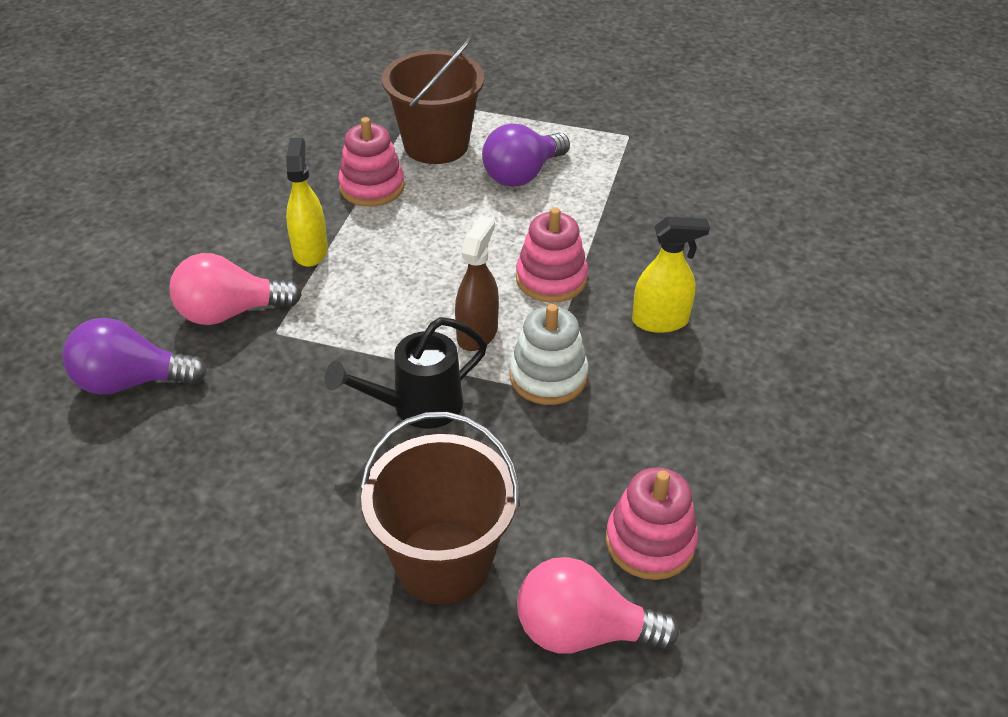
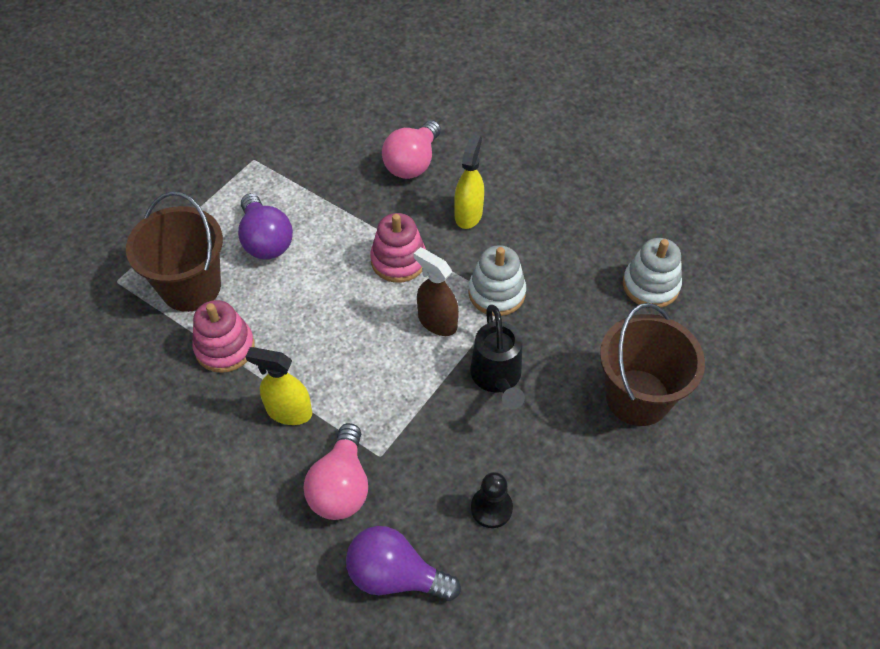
camera: 70 degrees left, 10 degrees up
purple light bulb [62,318,207,395] -> purple light bulb turned 90 degrees clockwise [346,526,461,601]
pink light bulb [517,557,679,654] -> pink light bulb moved to [382,120,441,179]
pink stacking toy [606,467,698,580] -> white stacking toy [623,238,682,308]
none -> black pawn [471,472,513,528]

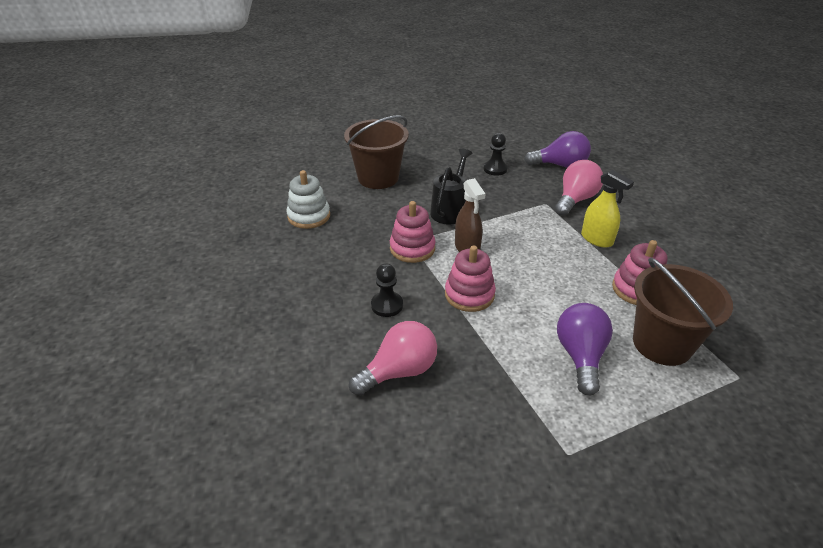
camera: 150 degrees left, 15 degrees down
purple light bulb [346,526,461,601] -> purple light bulb turned 45 degrees counterclockwise [524,131,591,168]
yellow spray bottle [454,134,484,229] -> black pawn [371,263,403,317]
white stacking toy [469,245,526,316] -> pink stacking toy [390,201,436,263]

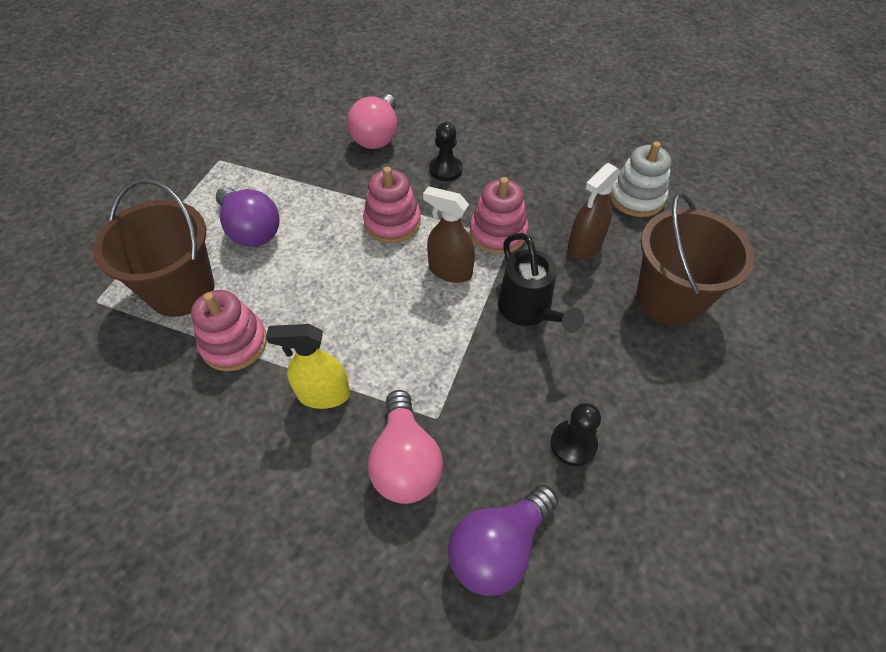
camera: 135 degrees right, 15 degrees up
none -> brown spray bottle [568,163,620,259]

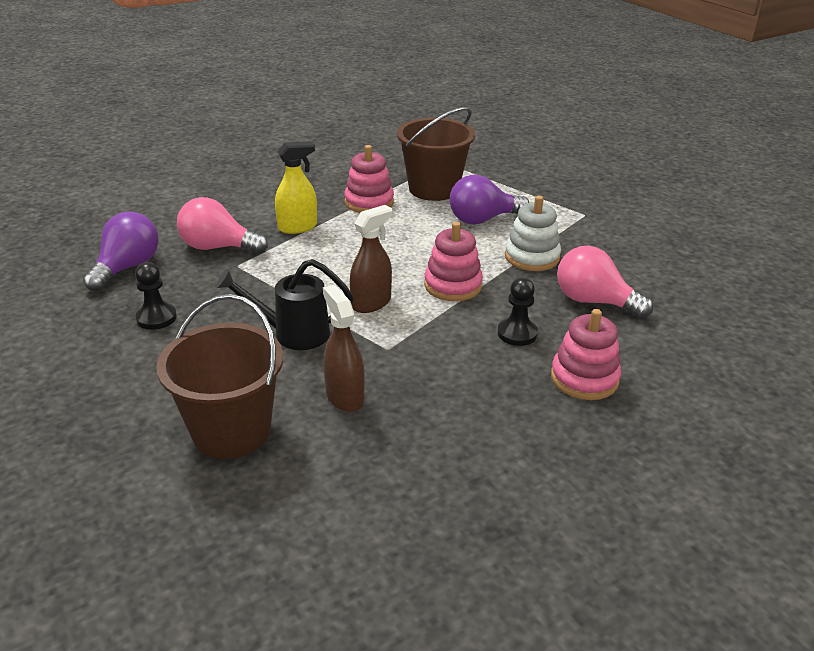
camera: 110 degrees right, 20 degrees down
yellow spray bottle [266,324,350,409] -> yellow spray bottle turned 45 degrees clockwise [275,141,317,234]
purple light bulb [448,485,558,596] -> purple light bulb turned 45 degrees clockwise [83,211,159,291]
pink stacking toy [470,177,528,254] -> pink stacking toy moved to [551,309,621,400]
white stacking toy [610,141,671,217] -> white stacking toy moved to [505,196,561,271]

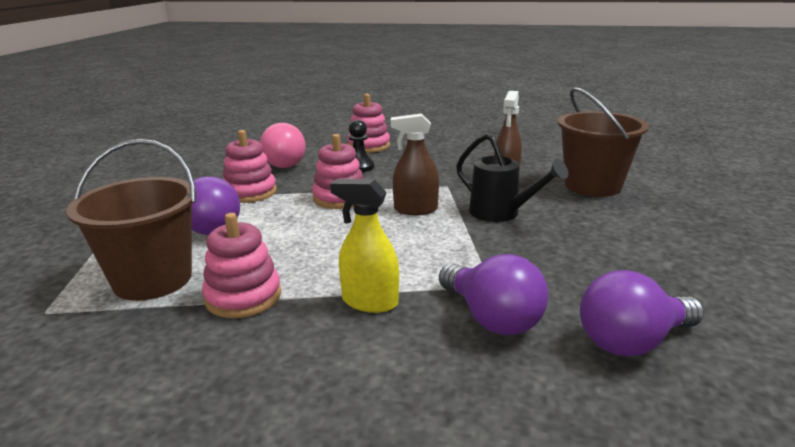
camera: 135 degrees left, 10 degrees down
black pawn [135,262,177,330] -> none
pink light bulb [177,197,268,254] -> purple light bulb [439,254,548,335]
white stacking toy [505,196,561,271] -> pink stacking toy [223,130,277,203]

